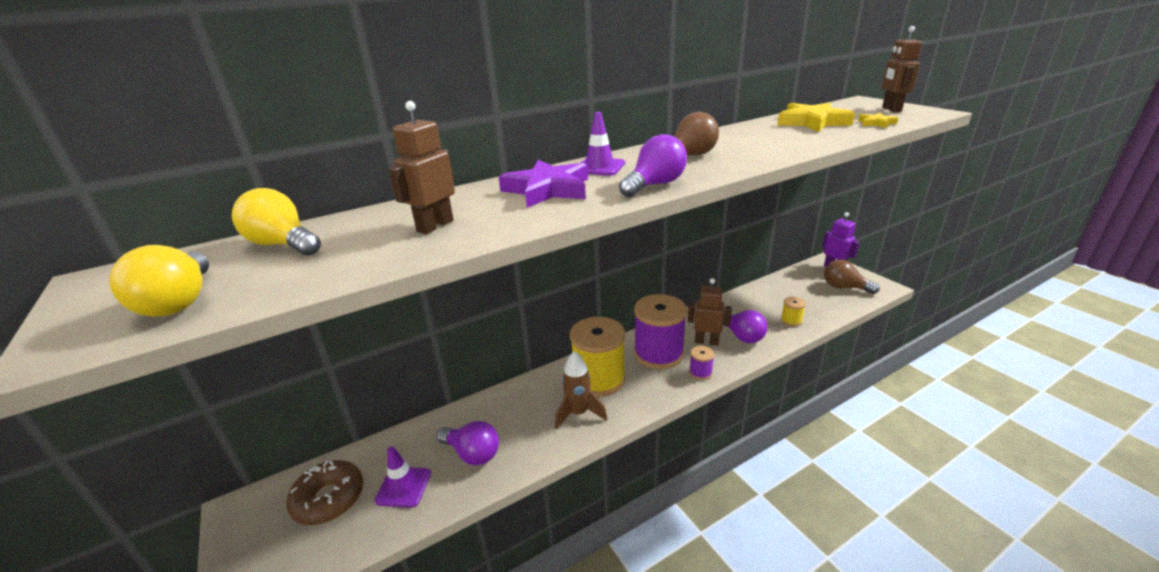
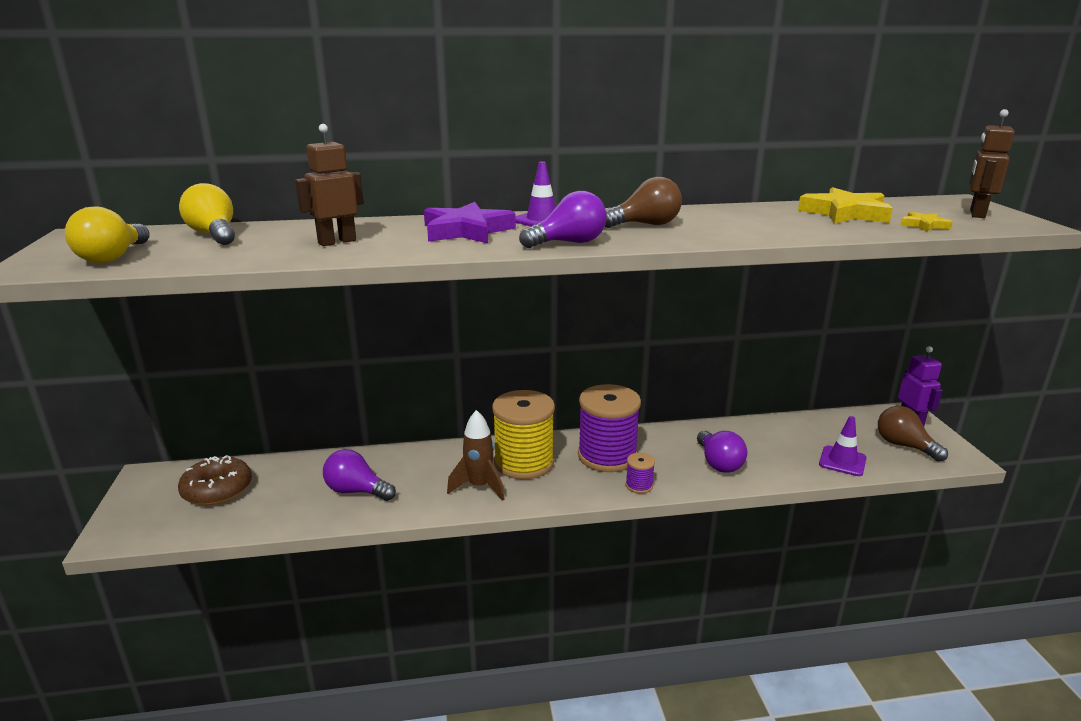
camera: 20 degrees right, 5 degrees down
purple traffic cone [375,446,431,508] -> purple traffic cone moved to [819,416,867,476]
purple light bulb [437,421,499,465] -> purple light bulb turned 150 degrees clockwise [323,449,396,501]
brown robot [688,278,732,345] -> none
yellow spool [781,297,806,326] -> none

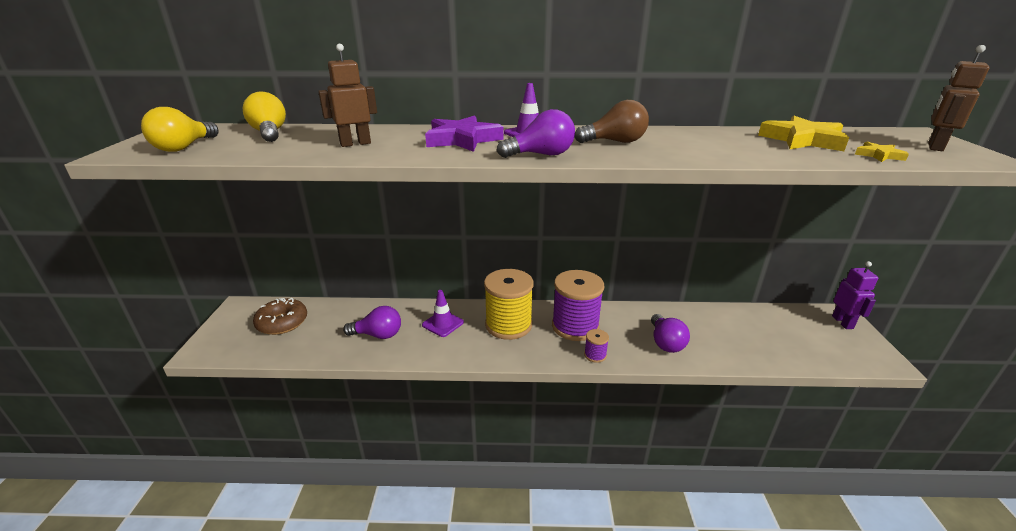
camera: 10 degrees right, 5 degrees up
purple light bulb [323,449,396,501] -> purple light bulb turned 150 degrees clockwise [343,306,401,339]
brown rocket [447,410,505,501] -> none
purple traffic cone [819,416,867,476] -> purple traffic cone moved to [422,290,464,337]
brown light bulb [878,406,948,462] -> none

